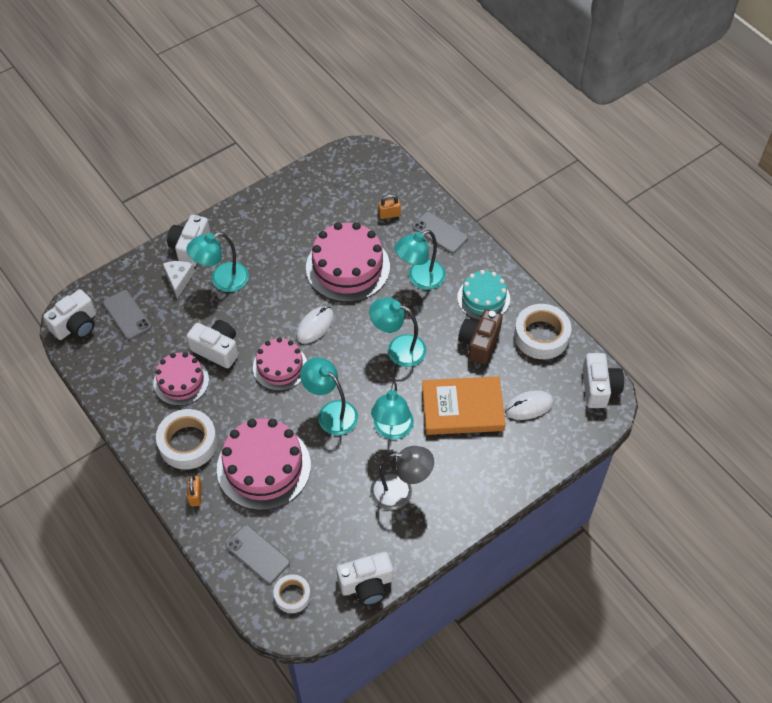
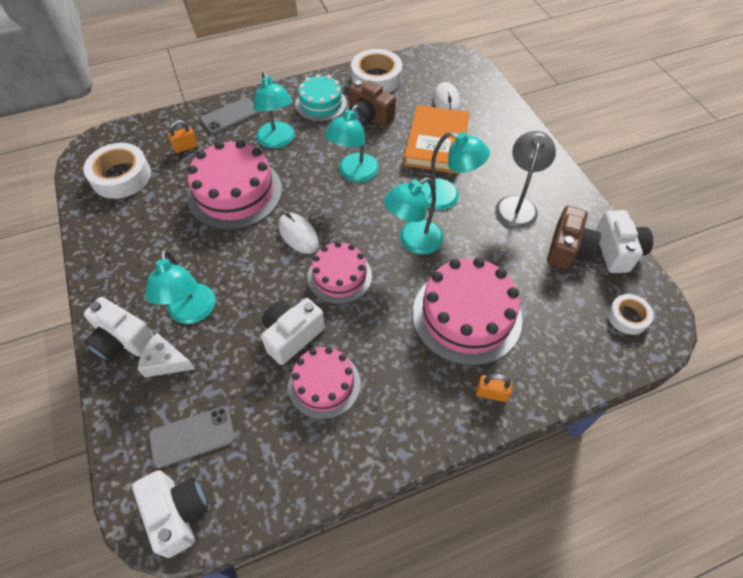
camera: 75 degrees left, 0 degrees up
white tape [156,409,217,470] -> white tape moved to [83,143,151,199]
grey phone [226,525,290,584] -> none
orange padlock [378,194,401,219] -> orange padlock turned 60 degrees clockwise [168,120,198,153]
white camera [582,353,624,408] -> none
none -> brown camera [547,206,601,269]

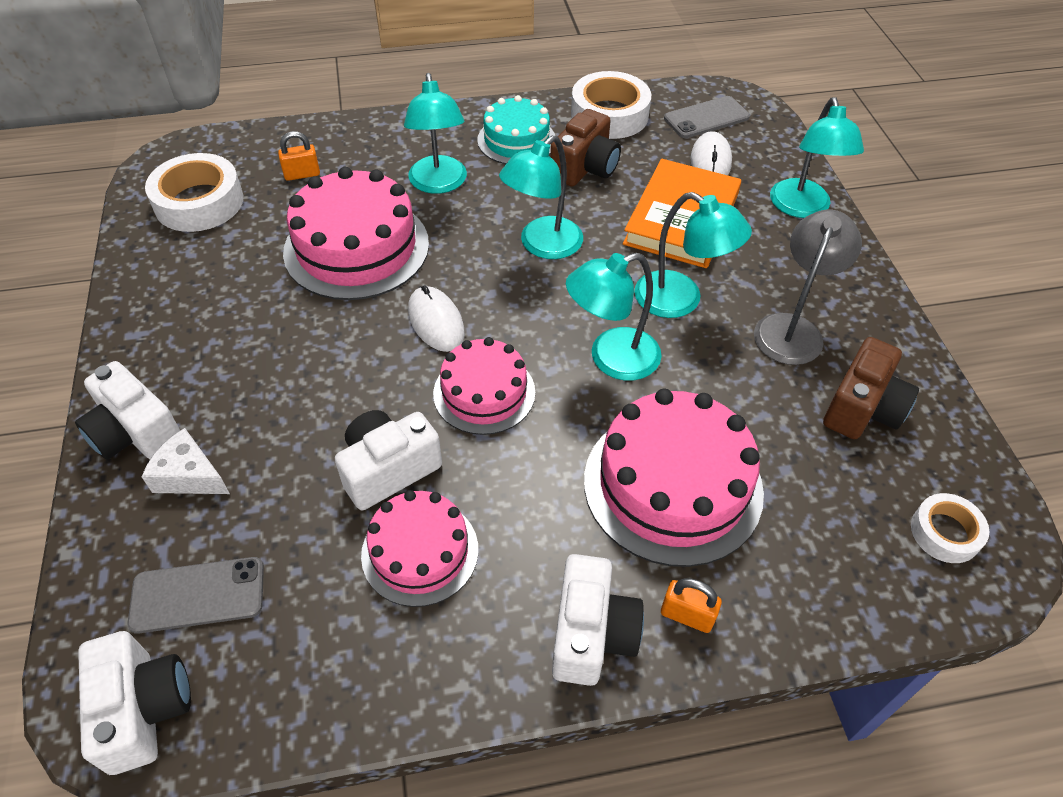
camera: 10 degrees right, 5 degrees down
turquoise lamp [145,249,215,324] -> turquoise lamp moved to [770,97,864,218]
grey phone [200,98,260,134] -> grey phone moved to [664,96,750,138]
brown camera [349,79,396,127] -> brown camera turned 105 degrees counterclockwise [550,109,621,187]
white camera [596,210,653,273] -> white camera moved to [552,554,644,686]

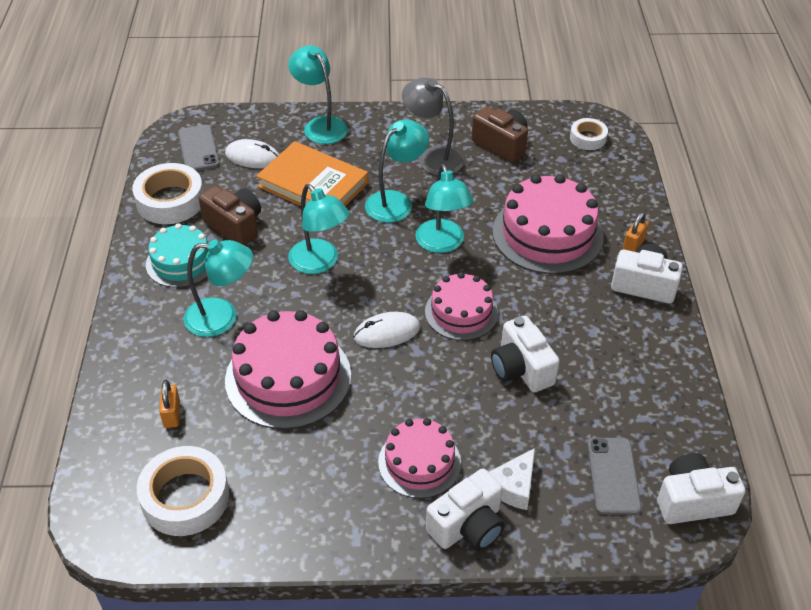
camera: 80 degrees left, 5 degrees down
pink cake [361,490,478,607] -> pink cake moved to [378,418,461,499]
turquoise lamp [770,97,864,218] -> turquoise lamp turned 135 degrees counterclockwise [288,45,348,144]

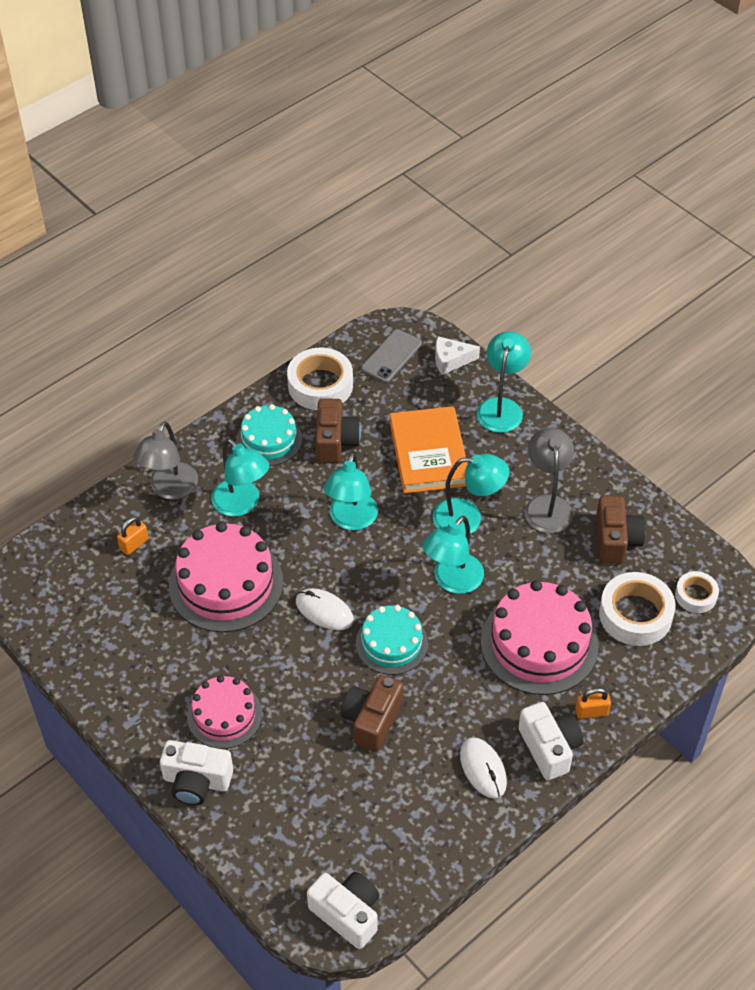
camera: 50 degrees right, 5 degrees up
white tape [137,446,229,536] -> white tape moved to [599,572,676,646]
white mouse [225,139,279,169] -> white mouse moved to [460,737,507,799]
pink cake [425,272,498,341] -> turquoise cake [356,605,428,675]
white cheese [489,448,535,510] -> white cheese moved to [435,336,480,375]
white camera [491,316,560,392] -> brown camera [341,675,403,752]
grey phone [587,438,642,515] -> none
none -> grey lamp [133,421,198,500]

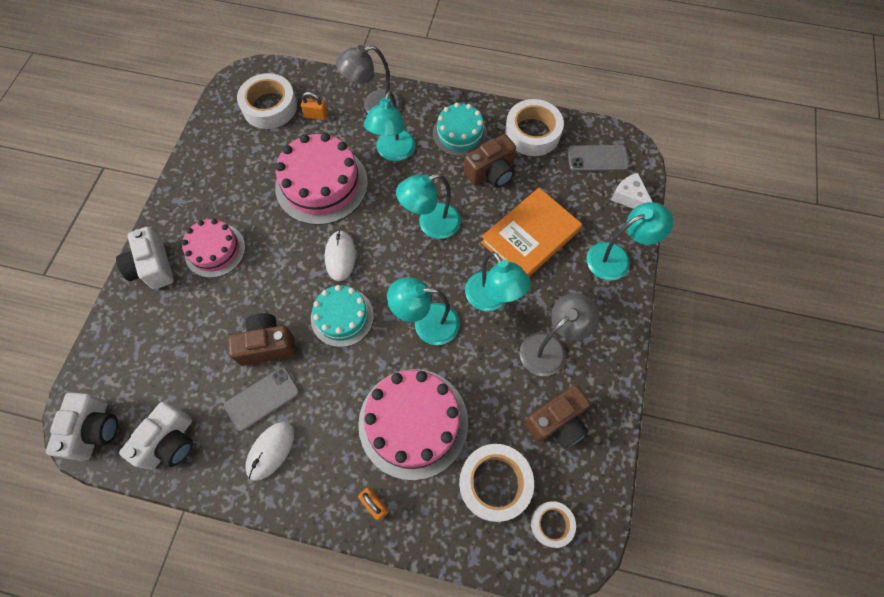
camera: 55 degrees right, 15 degrees up
white camera [518,702,583,780] -> white camera moved to [119,402,193,470]
none -> grey phone [224,367,300,432]
none -> white tape [237,73,297,129]

